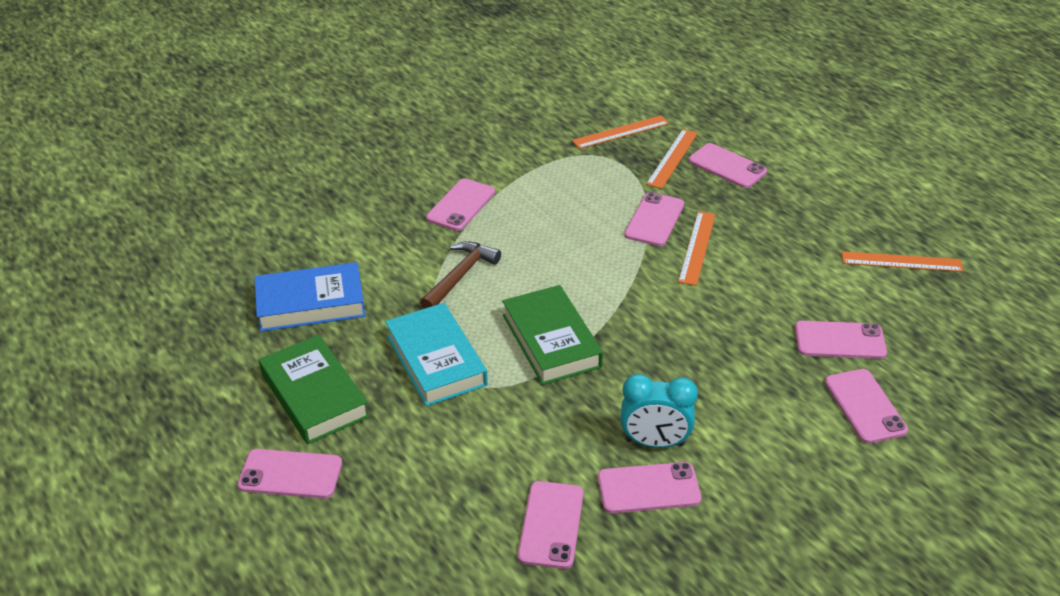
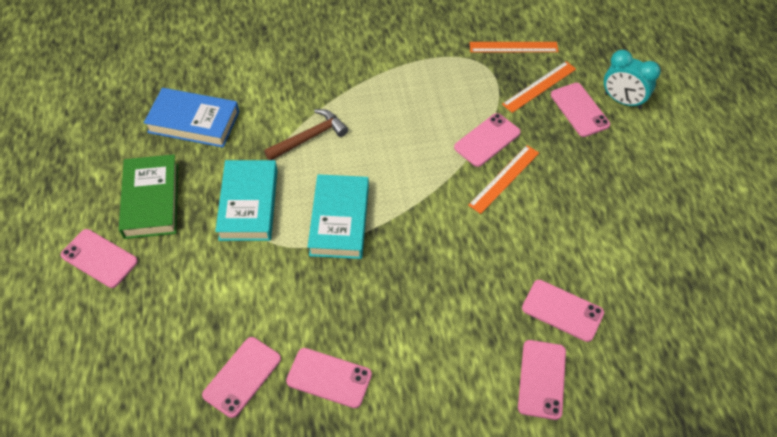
camera: 25 degrees right, 15 degrees up
pink phone [426,178,495,231] -> none
green book [502,285,603,385] -> turquoise book [308,174,369,259]
turquoise clock [621,374,698,448] -> turquoise clock moved to [604,50,661,109]
orange ruler [842,251,963,272] -> none

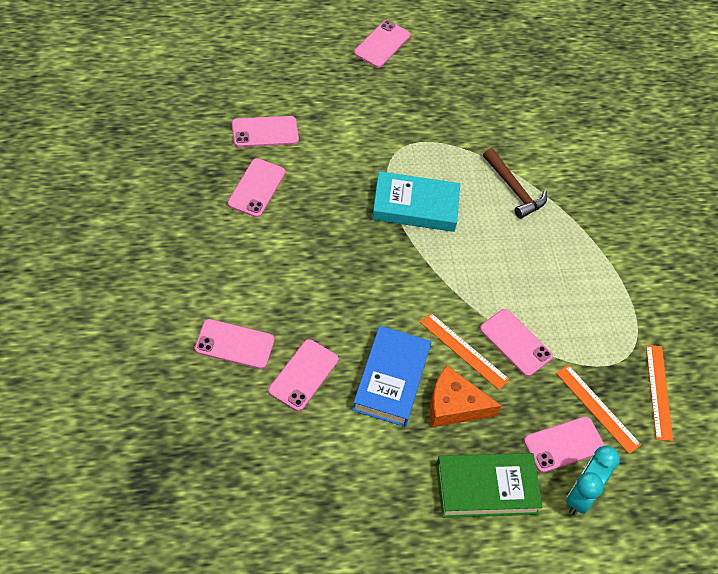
camera: 85 degrees right, 0 degrees up
green book [119,155,178,239] -> green book moved to [436,453,543,518]
blue book [144,88,239,148] -> blue book moved to [352,326,431,427]
pink phone [202,337,281,418] -> pink phone turned 45 degrees counterclockwise [232,116,299,147]
turquoise book [215,160,278,241] -> none
none -> orange cheese [430,365,502,427]

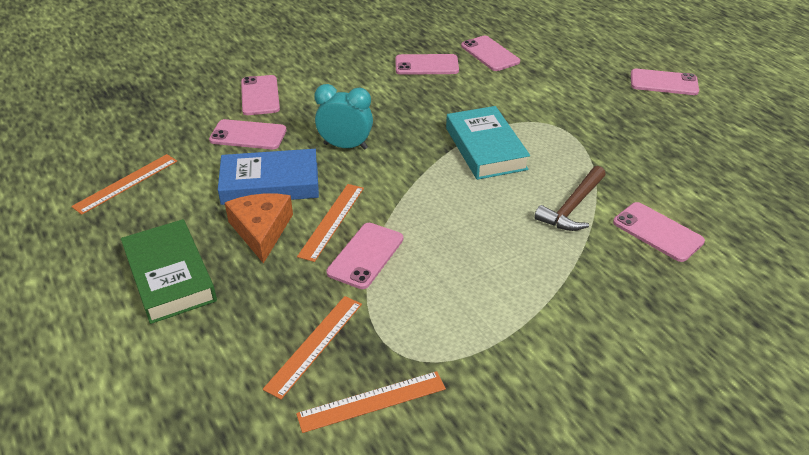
camera: 75 degrees right, 15 degrees down
pink phone [524,416,605,473] -> pink phone moved to [613,202,705,262]
turquoise clock [566,446,620,515] -> turquoise clock moved to [314,84,373,150]
none -> orange ruler [71,154,177,215]

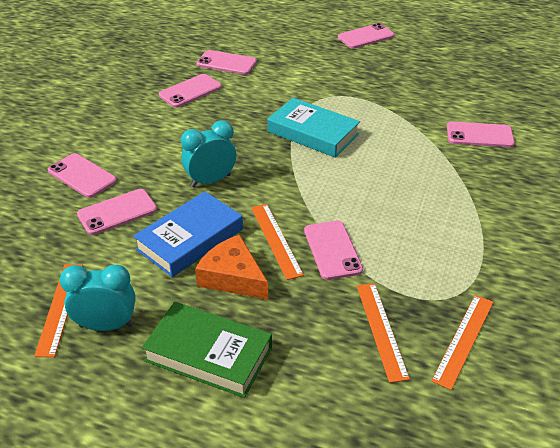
camera: 40 degrees left, 0 degrees up
brown hammer [534,166,606,231] -> none
none -> turquoise clock [60,264,136,331]

